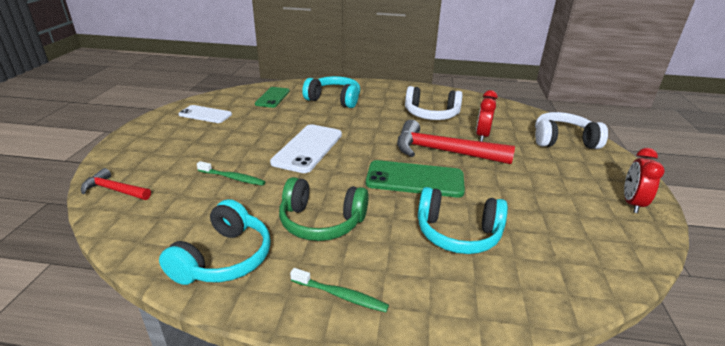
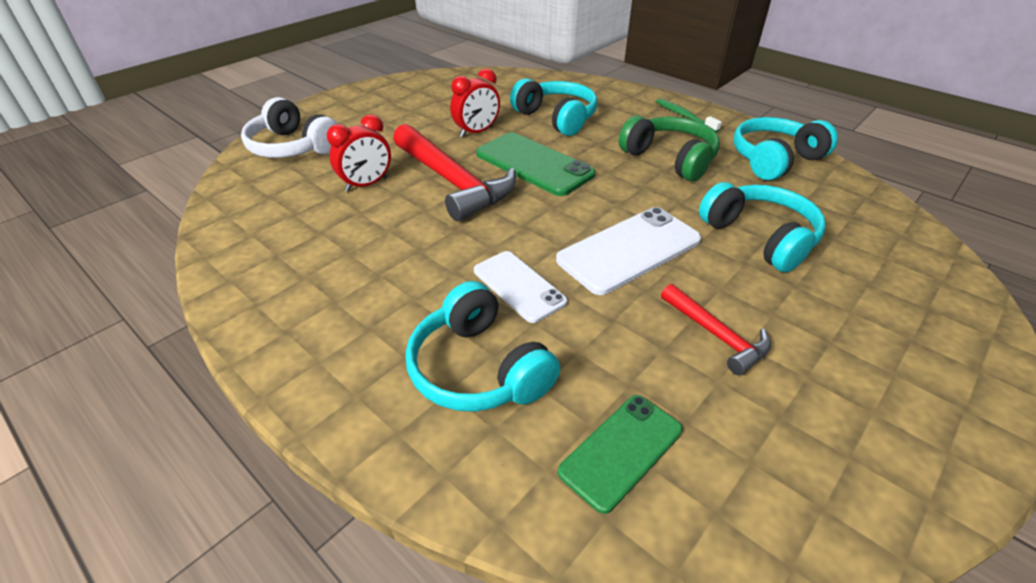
camera: 145 degrees left, 10 degrees up
red hammer [81,168,151,200] -> red hammer moved to [661,284,771,375]
white phone [178,105,232,123] -> white phone moved to [474,251,567,323]
green toothbrush [197,161,266,186] -> turquoise headphones [699,182,826,272]
white headphones [405,86,463,120] -> none
red clock [624,148,665,213] -> red clock moved to [450,68,500,137]

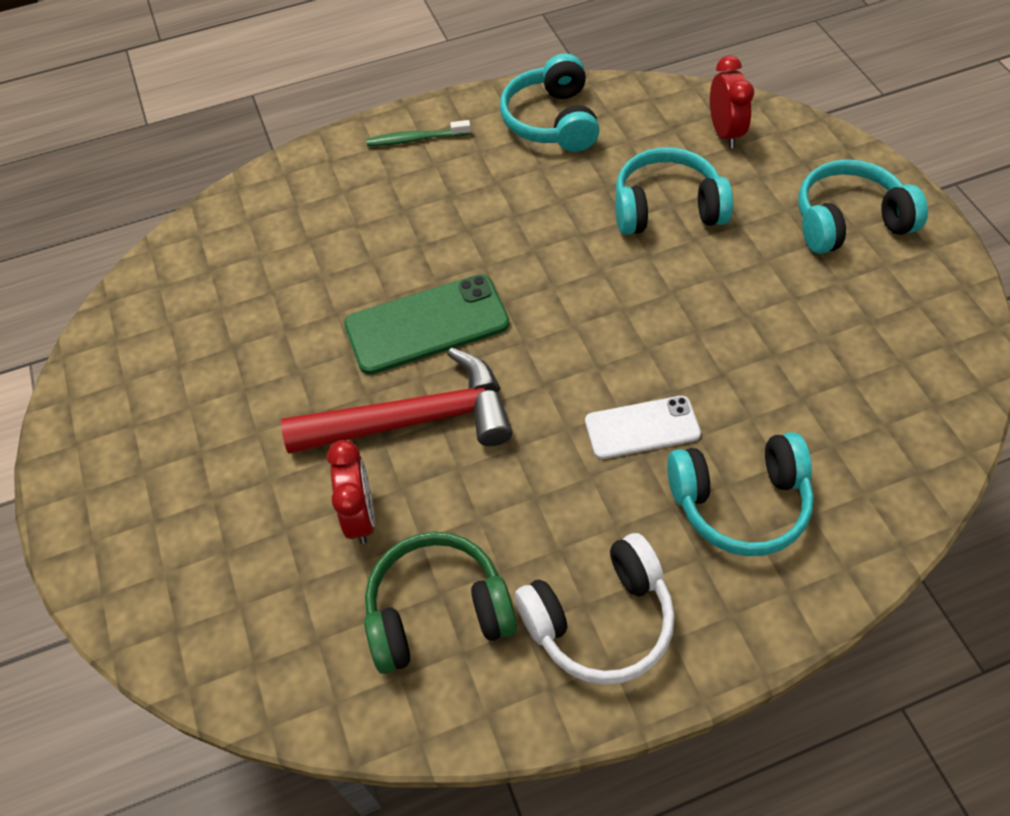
camera: 60 degrees left, 15 degrees up
white headphones [241,97,338,158] -> white headphones moved to [515,533,675,685]
red clock [450,68,500,137] -> red clock moved to [710,56,754,148]
turquoise headphones [510,78,598,136] -> turquoise headphones moved to [798,159,928,254]
white phone [556,207,701,295] -> none
green phone [558,395,683,514] -> none
green headphones [619,115,720,181] -> green headphones moved to [364,531,517,674]
red hammer [661,284,771,375] -> none

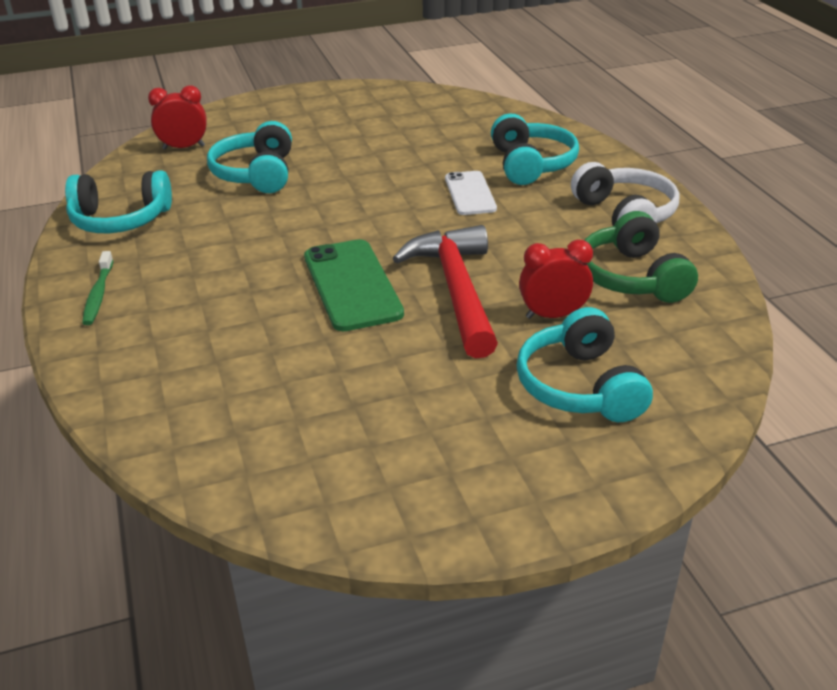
camera: 90 degrees left, 20 degrees down
turquoise headphones [798,159,928,254] -> turquoise headphones moved to [517,307,653,422]

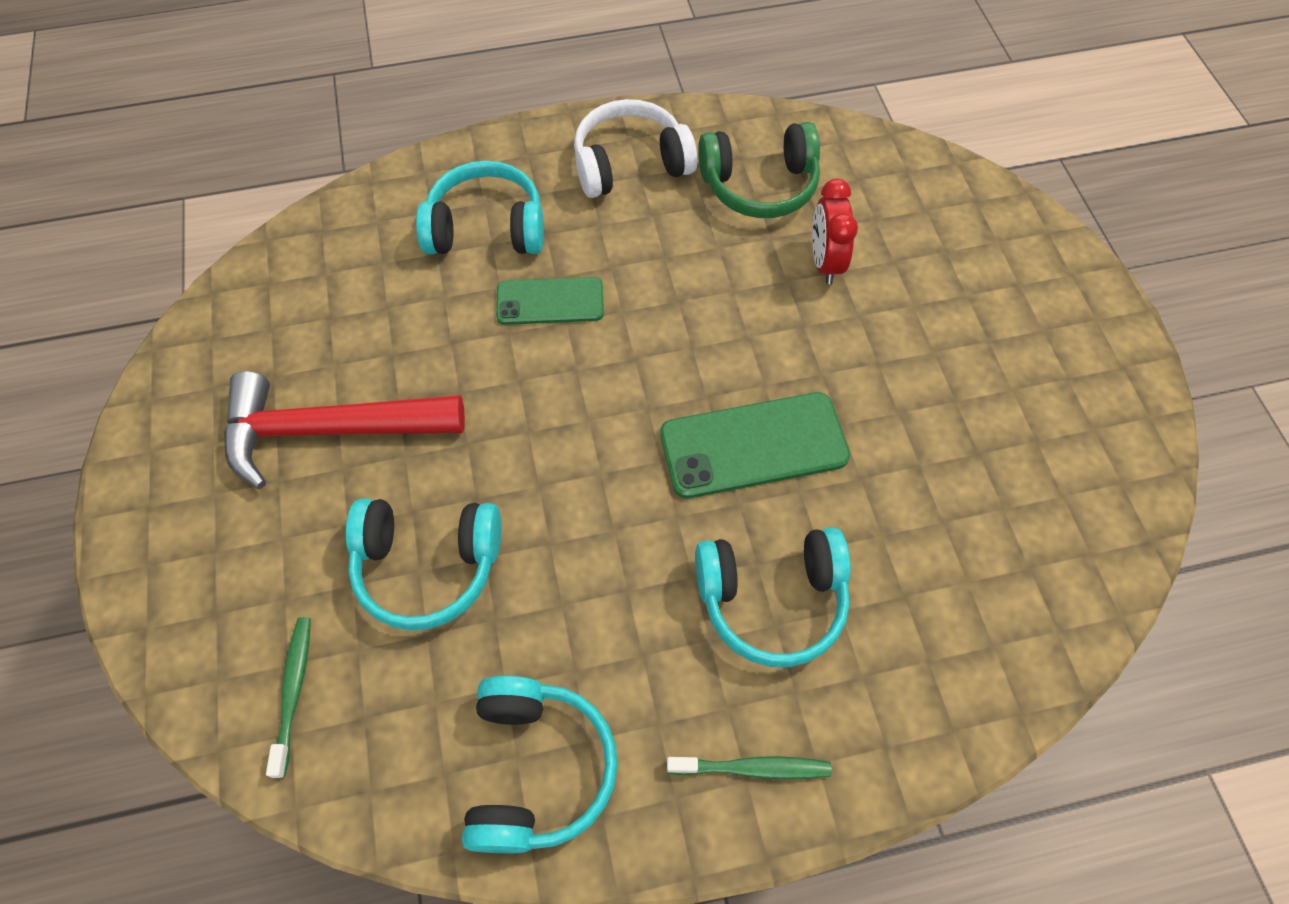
camera: 85 degrees left, 25 degrees up
red clock [148,86,207,150] -> green toothbrush [266,617,311,778]
red hammer [393,225,498,359] -> red hammer moved to [224,372,465,489]
white phone [445,171,497,215] -> green phone [496,277,604,325]
turquoise headphones [517,307,653,422] -> turquoise headphones moved to [695,528,851,667]

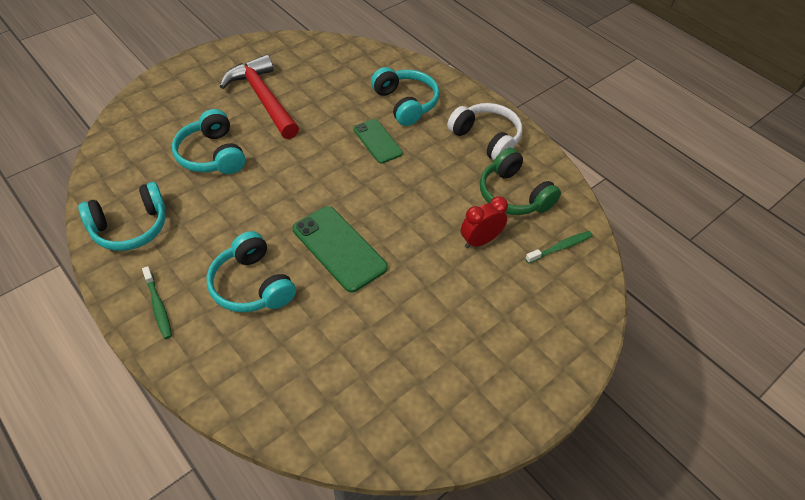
camera: 60 degrees right, 10 degrees down
green toothbrush [266,617,311,778] -> green toothbrush moved to [525,231,593,264]

